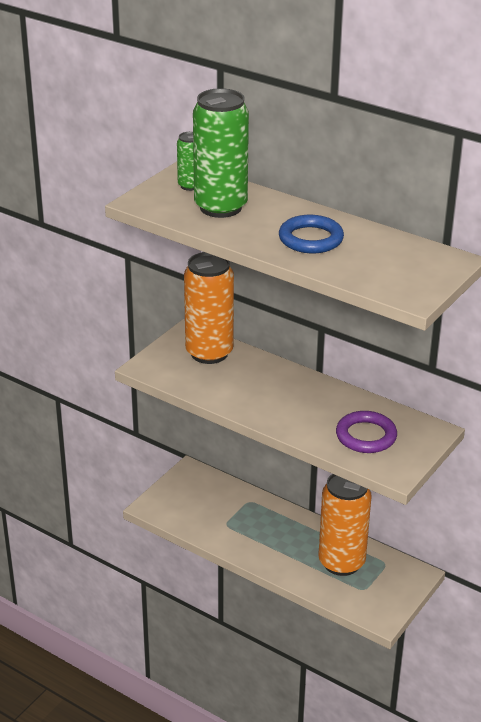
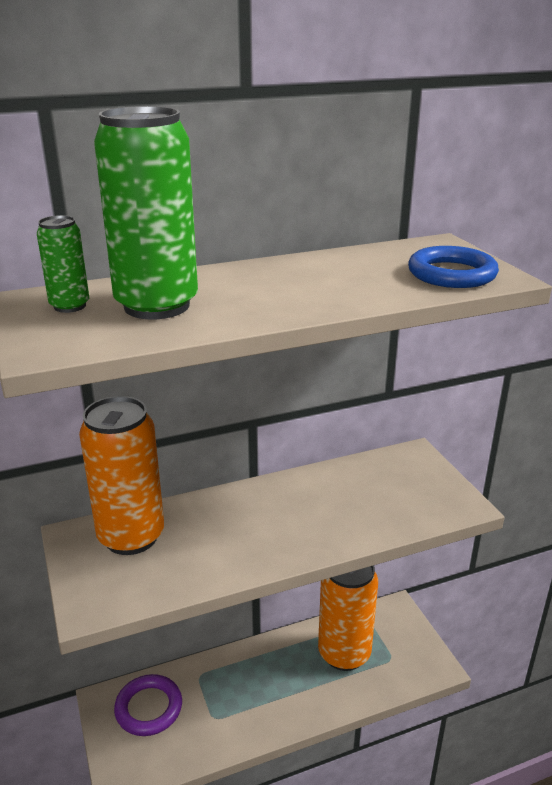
camera: 55 degrees left, 5 degrees down
blue ring [279,215,344,253] -> blue ring moved to [408,246,499,288]
purple ring [336,411,397,453] -> purple ring moved to [114,674,182,736]

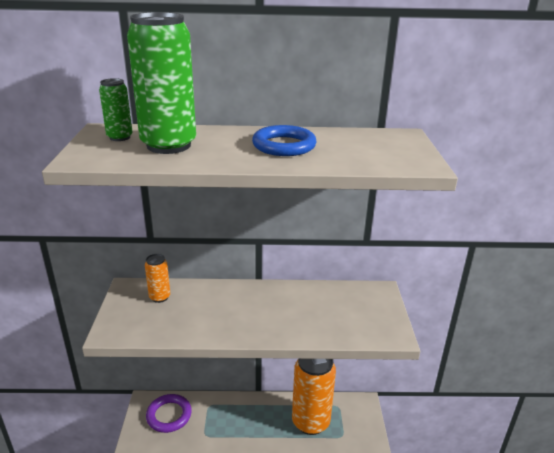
camera: 20 degrees right, 0 degrees up
orange can [79,396,164,555] -> orange can [145,254,170,303], size x0.48
blue ring [408,246,499,288] -> blue ring moved to [252,125,317,156]

